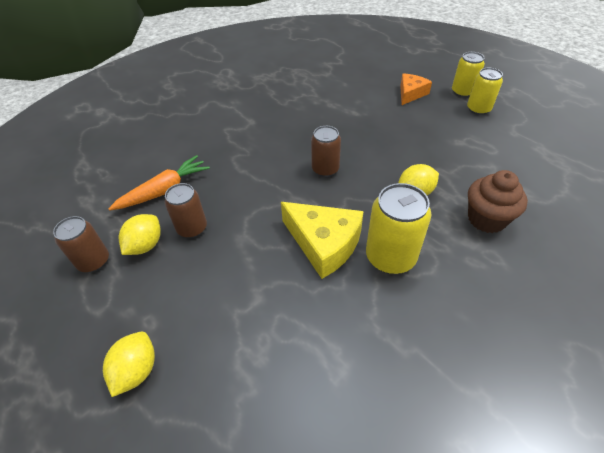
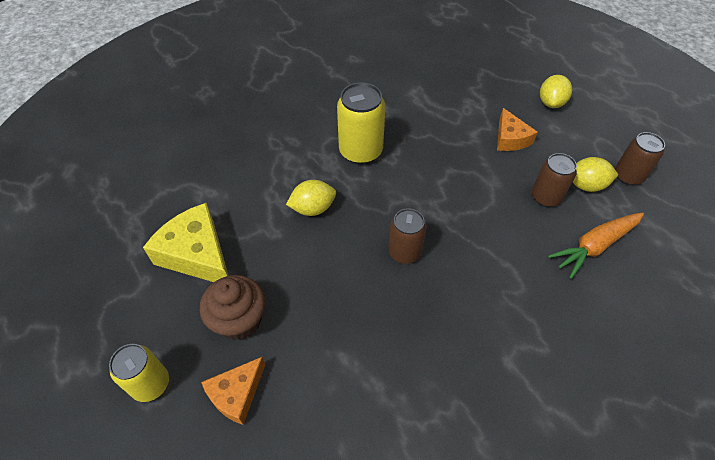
camera: 175 degrees left, 5 degrees up
yellow lemon [119,214,161,255] -> yellow lemon turned 60 degrees clockwise [572,157,618,192]
yellow cheese [281,202,364,279] -> yellow cheese moved to [143,203,229,282]
yellow can [467,68,503,115] -> none
brown cupcake [468,170,528,233] -> brown cupcake moved to [200,275,265,341]
none -> orange cheese [497,108,538,151]

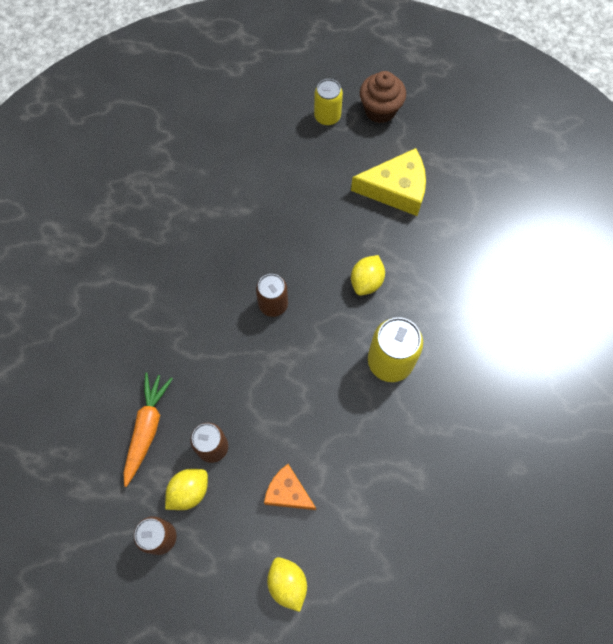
camera: 135 degrees right, 15 degrees up
brown cupcake [200,275,265,341] -> brown cupcake moved to [360,71,406,123]
orange cheese [201,357,265,425] -> none

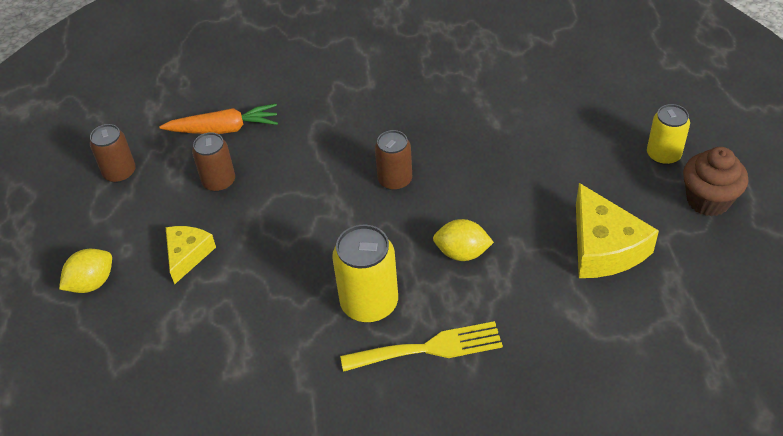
camera: 75 degrees right, 20 degrees down
yellow lemon [165,469,208,510] -> none
orange cheese [264,464,316,510] -> yellow cheese [166,226,216,284]
none -> yellow fork [340,321,503,372]

